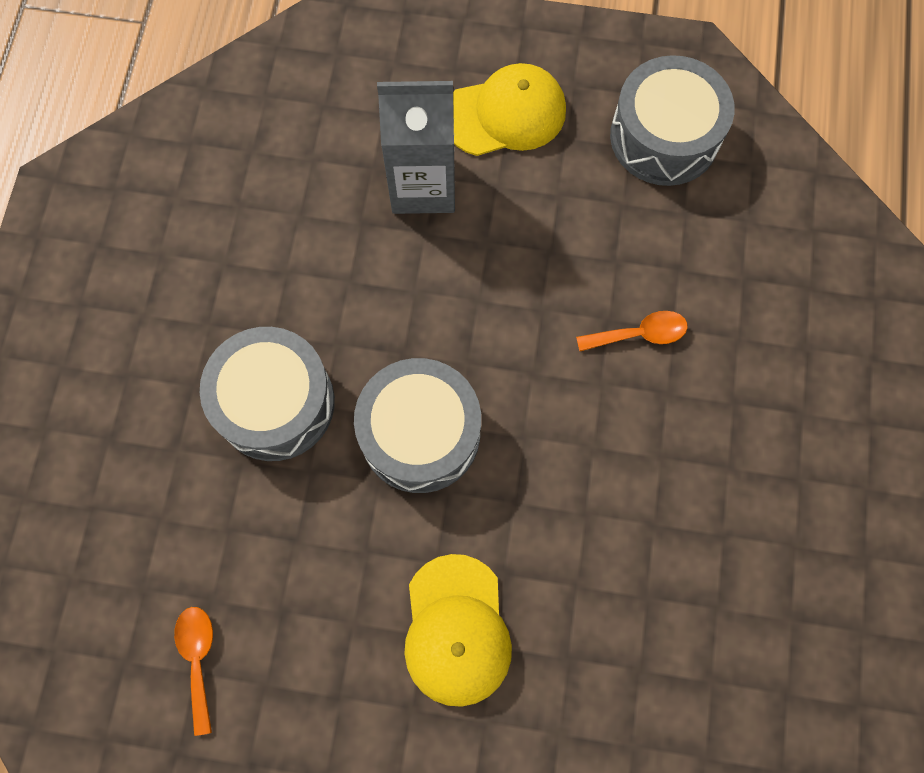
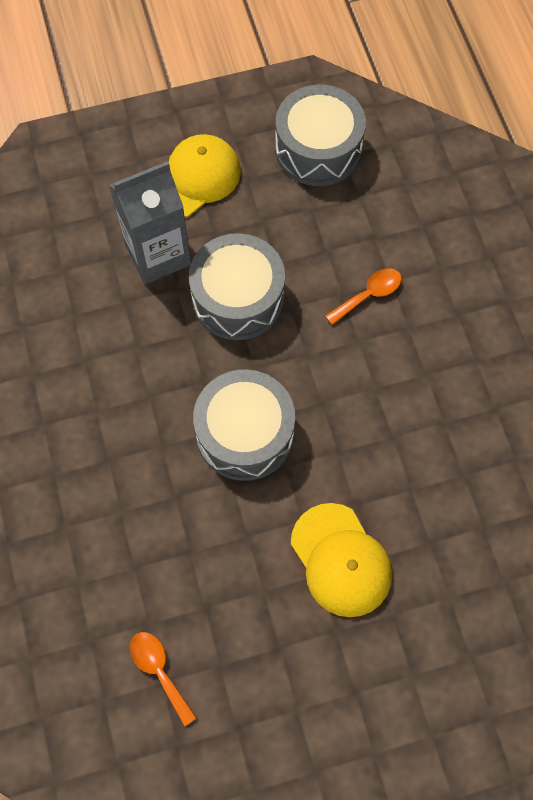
camera: 25 degrees left, 5 degrees down
grey drum [200,327,335,461] -> grey drum moved to [189,233,285,340]

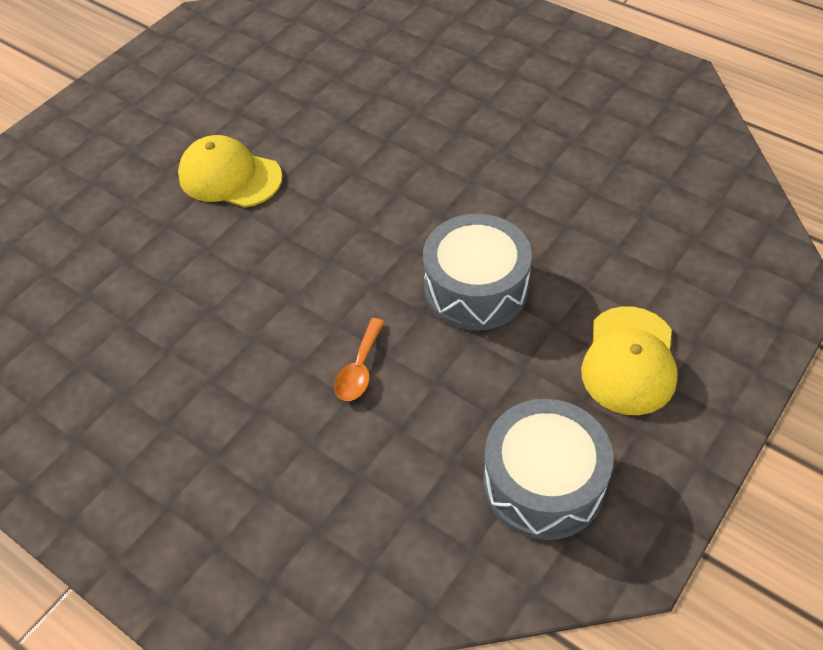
camera: 145 degrees right, 15 degrees down
grey carton [109,161,191,284] -> none
orange spoon [130,632,197,726] -> none
grey drum [193,369,295,481] -> none

